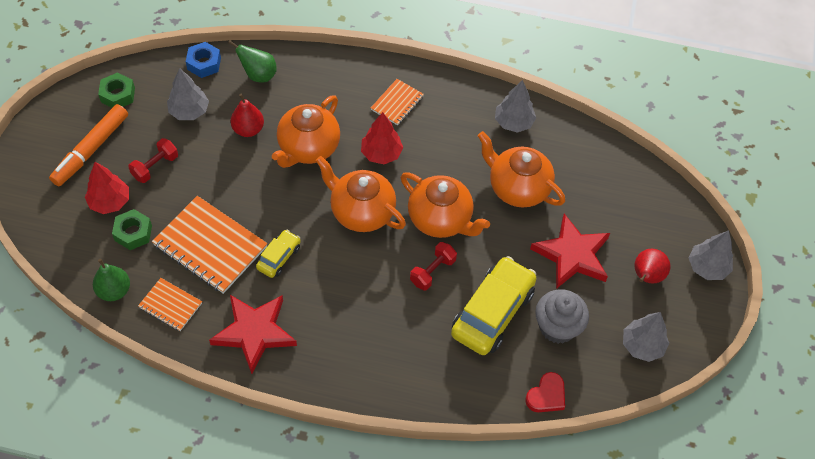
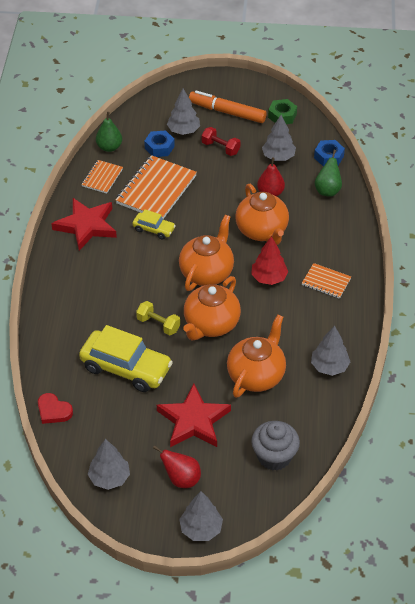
camera: 85 degrees right, 10 degrees down
red tree [85,162,129,214] -> grey tree [167,89,200,135]
green nut [112,209,152,250] -> blue nut [144,130,175,157]
orange teapot [272,95,340,168] -> orange teapot turned 135 degrees counterclockwise [235,184,289,245]
red dumbbell [410,242,457,290] -> yellow dumbbell [136,301,180,336]
grey cupcake [535,289,589,344] -> grey cupcake moved to [251,421,300,471]

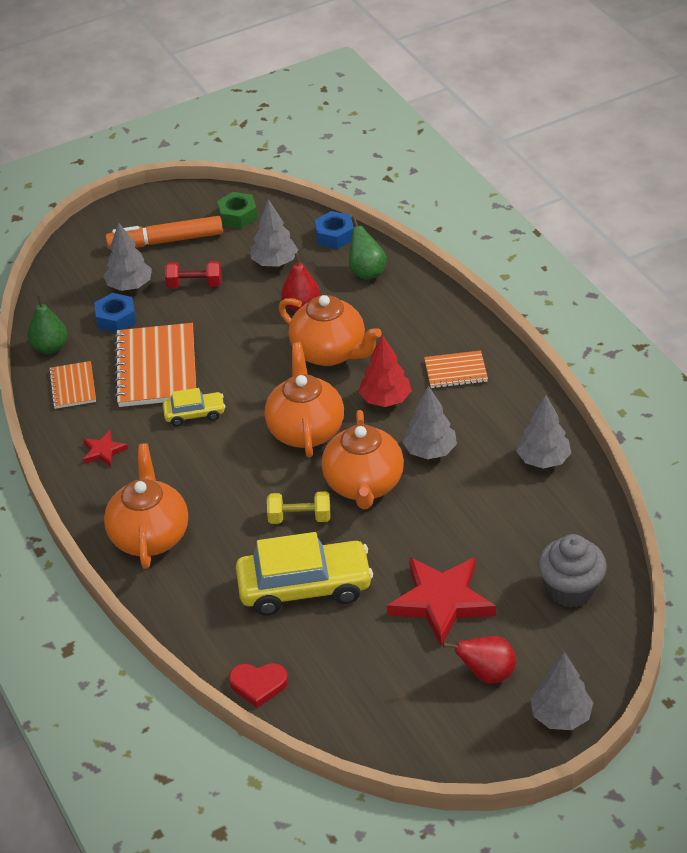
camera: 30 degrees left, 5 degrees down
red star [51,198,117,251] -> red star [83,430,128,467], size x0.47
grey tree [88,439,130,490] -> grey tree moved to [402,386,457,459]
orange teapot [227,315,286,398] -> orange teapot moved to [104,443,188,569]

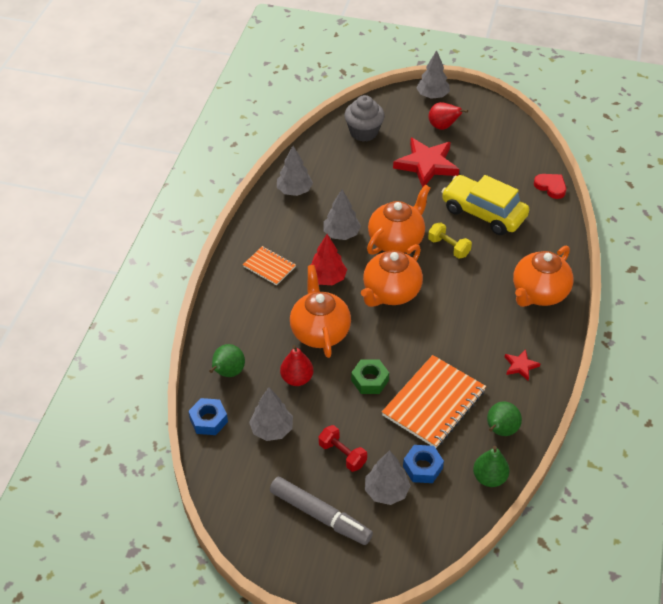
camera: 140 degrees left, 5 degrees up
orange notebook [48,361,96,409] -> green pear [487,402,522,436]
orange marker [106,216,223,250] -> grey marker [270,477,373,545]
yellow car [163,388,225,426] -> none
green nut [217,192,257,228] -> green nut moved to [351,359,389,394]

